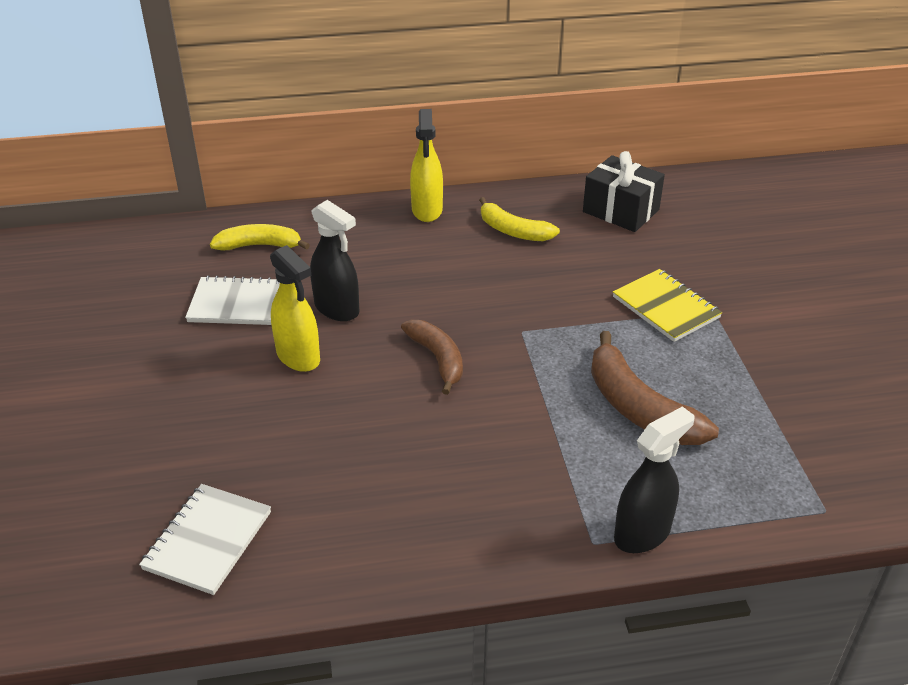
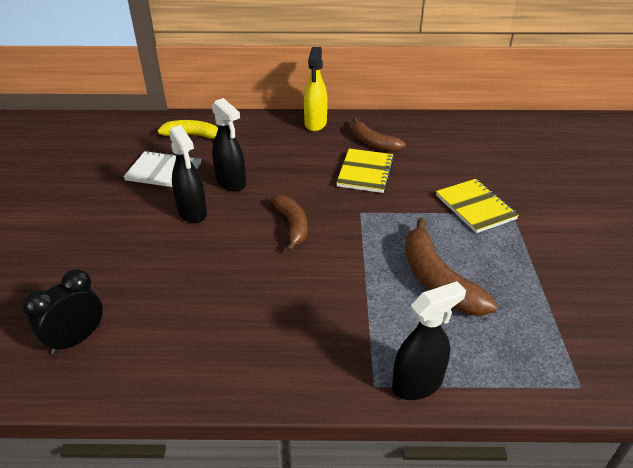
camera: 10 degrees right, 0 degrees up
white notebook [139,484,271,595] -> black clock [22,269,103,355]
yellow spray bottle [270,245,320,372] -> black spray bottle [169,125,207,223]
yellow banana [479,197,560,241] -> brown banana [352,118,406,152]
black gift [583,151,665,232] -> none
none -> yellow notebook [336,148,394,193]

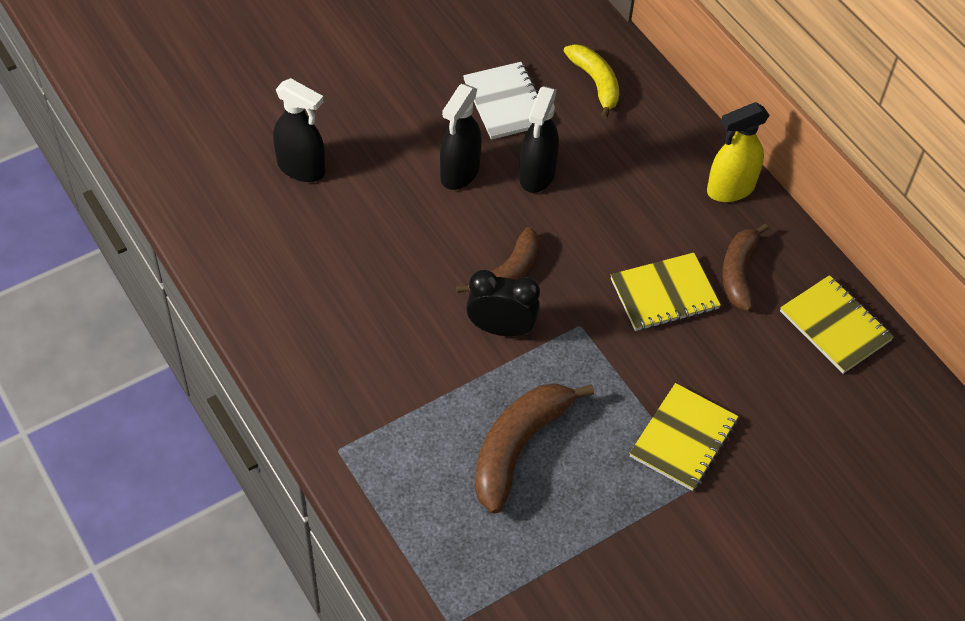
camera: 55 degrees right, 15 degrees up
black clock [22,269,103,355] -> black clock moved to [466,270,540,336]
black spray bottle [392,281,466,400] -> black spray bottle moved to [273,78,325,182]
none -> yellow notebook [780,275,894,374]

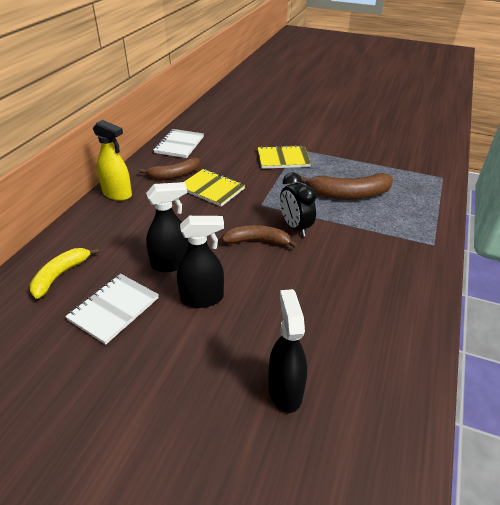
camera: 125 degrees left, 15 degrees down
yellow notebook [780,275,894,374] -> white notebook [153,129,204,158]

